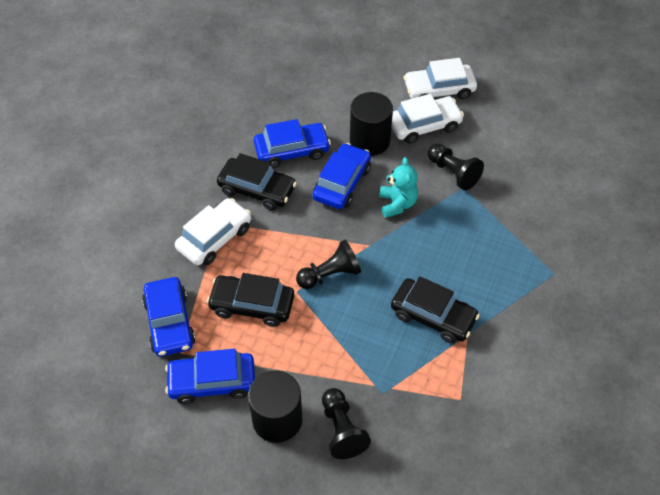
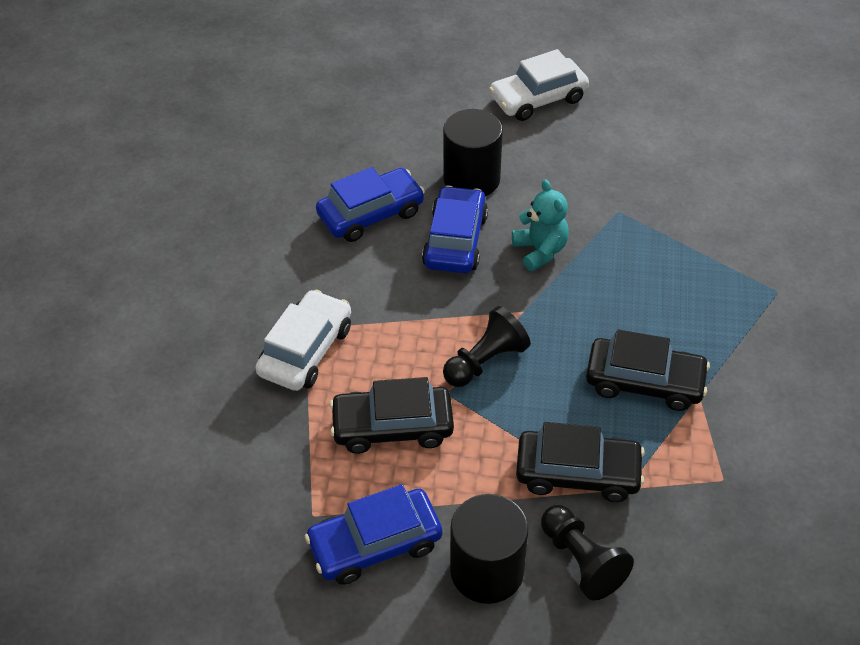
camera: 15 degrees left, 5 degrees down
blue car [142,277,195,356] -> none
black car [217,153,296,210] -> black car moved to [516,422,645,502]
white car [392,94,464,144] -> none
black pawn [427,143,484,190] -> none

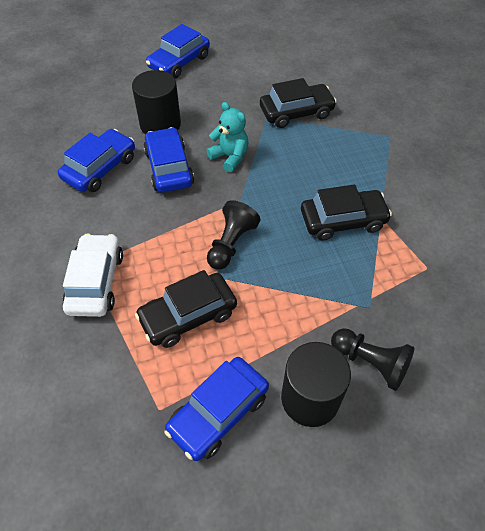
camera: 25 degrees left, 5 degrees up
white car [489,49,589,121] -> blue car [146,24,210,78]
black car [516,422,645,502] -> black car moved to [260,78,337,128]

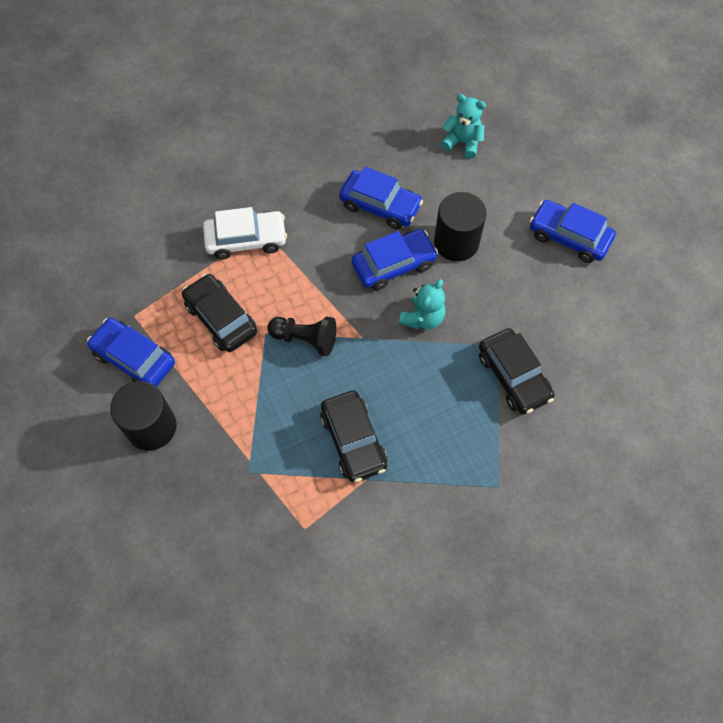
camera: 80 degrees right, 10 degrees up
black pawn [331,328,415,391] -> none
none -> turquoise teddy bear [441,94,486,159]

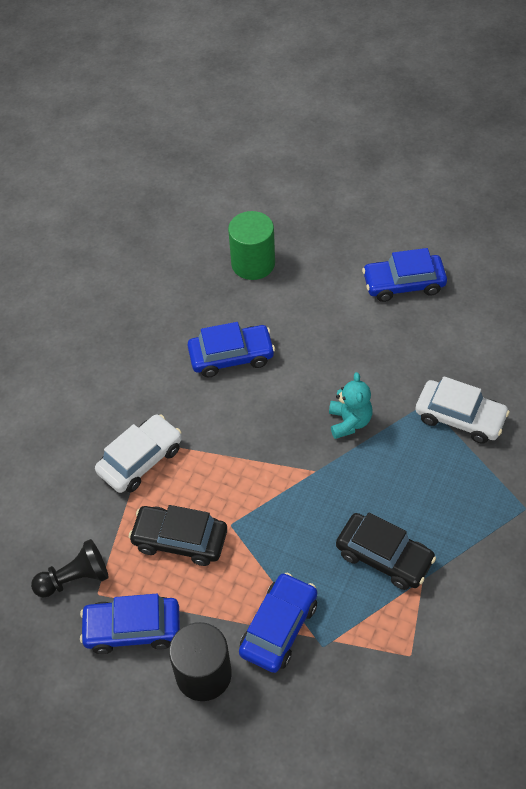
camera: 35 degrees left, 10 degrees down
black pawn [267,317,336,356] -> black pawn moved to [31,539,109,598]
blue car [351,229,438,291] -> blue car moved to [239,573,317,673]
black cylinder [434,192,487,261] -> none
turquoise teddy bear [441,94,486,159] -> green cylinder [228,211,275,280]
black car [479,328,555,414] -> white car [415,376,510,443]

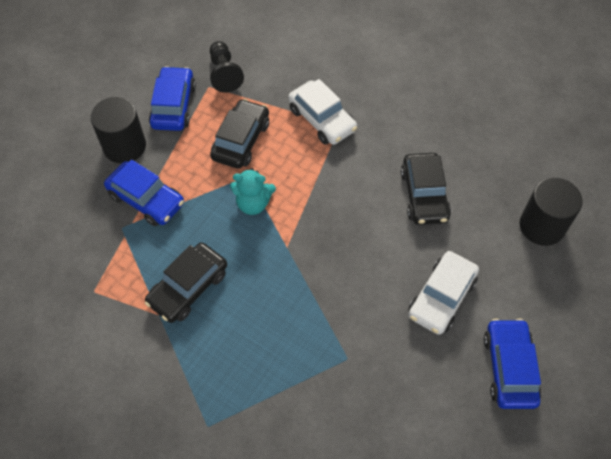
camera: 95 degrees right, 5 degrees up
blue car [187,322,275,377] -> black car [401,153,451,225]
green cylinder [228,211,275,280] -> black cylinder [519,178,583,246]
turquoise teddy bear [329,372,372,439] -> turquoise teddy bear moved to [230,168,276,215]
white car [415,376,510,443] -> white car moved to [408,251,479,335]

